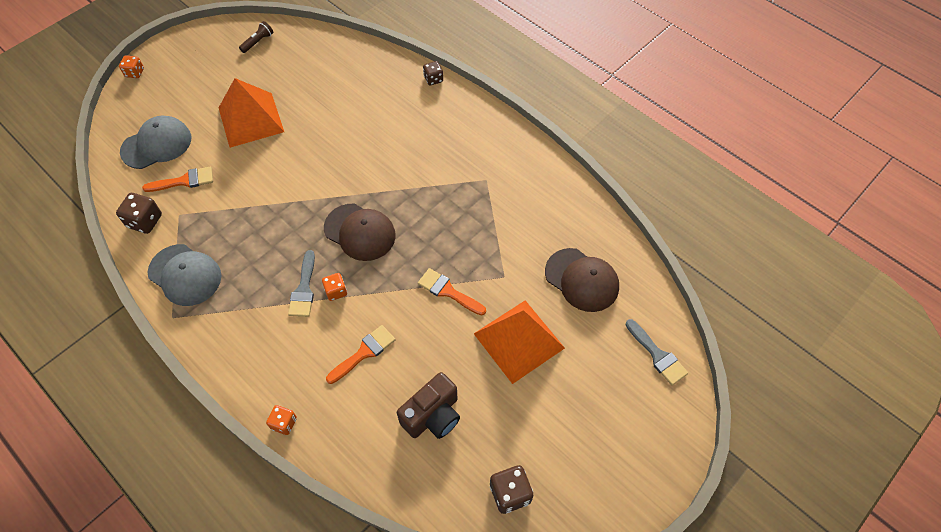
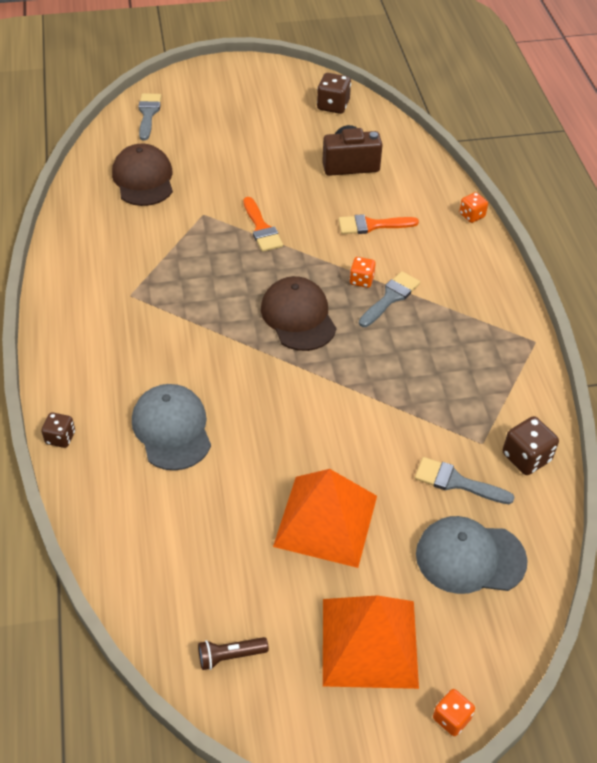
camera: 145 degrees left, 10 degrees down
orange brush [142,167,213,192] -> grey brush [415,457,514,504]
grey cap [148,244,221,306] -> grey cap moved to [132,384,211,471]
orange pyramid [474,300,565,384] -> orange pyramid moved to [323,595,419,689]

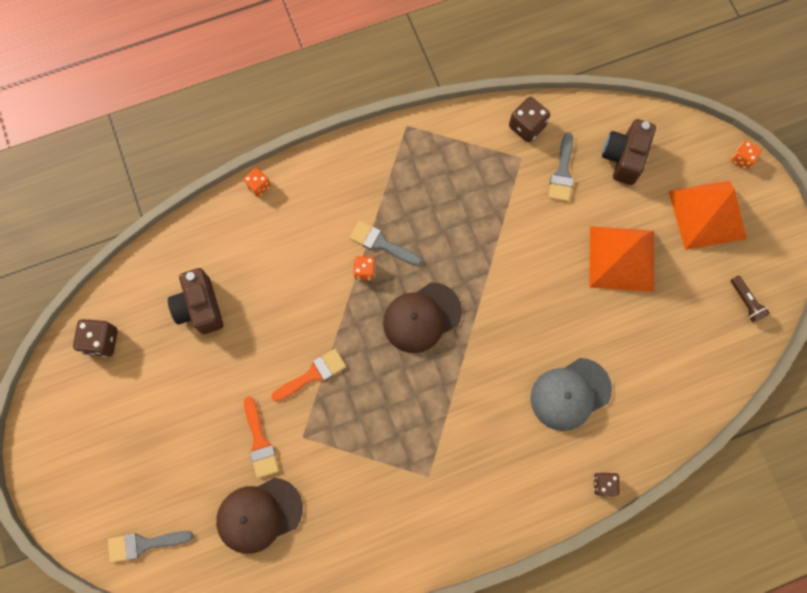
camera: 100 degrees left, 25 degrees up
orange brush [338,214,419,234] -> orange brush moved to [244,397,279,478]
grey cap [416,516,528,594] -> brown camera [602,119,656,185]

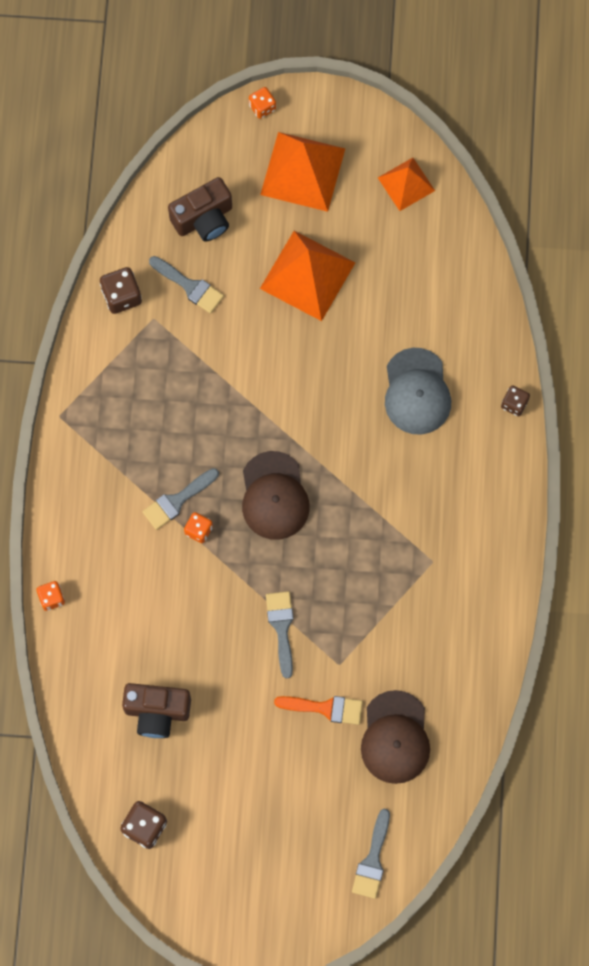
camera: 65 degrees left, 0 degrees up
orange brush [271,349,346,402] -> grey brush [266,591,294,678]
brown camera [602,119,656,185] -> brown camera turned 75 degrees counterclockwise [168,177,232,241]
brown flashlight [731,276,770,322] -> orange pyramid [378,158,435,211]

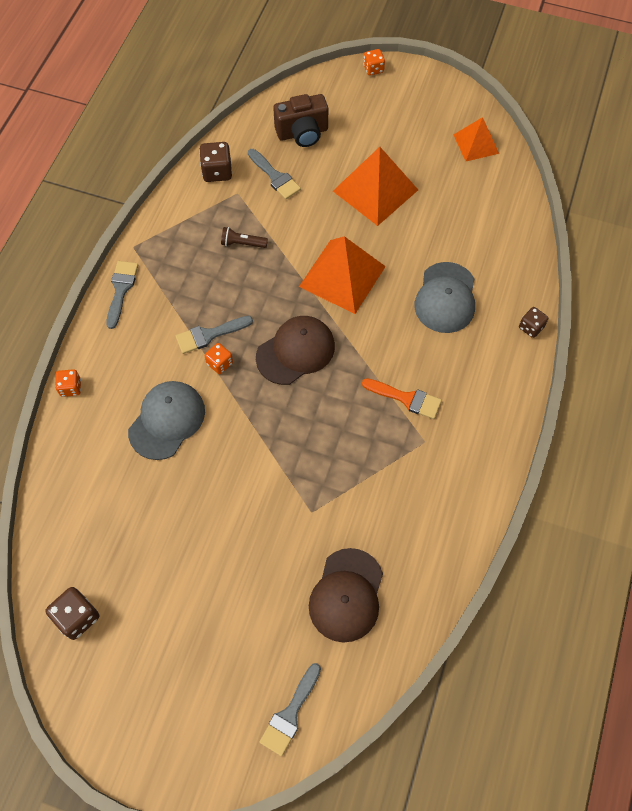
camera: 15 degrees right, 10 degrees down
brown camera [122,683,191,738] -> none
brown cap [242,451,310,540] -> brown cap turned 135 degrees counterclockwise [256,316,335,385]
orange pyramid [260,132,345,212] -> orange pyramid moved to [299,236,386,314]
grey brush [266,591,294,678] -> grey brush moved to [106,261,138,329]
orange brush [274,696,363,725] -> orange brush moved to [362,378,442,419]
none -> grey cap [128,381,205,460]
none -> brown flashlight [221,227,268,248]

